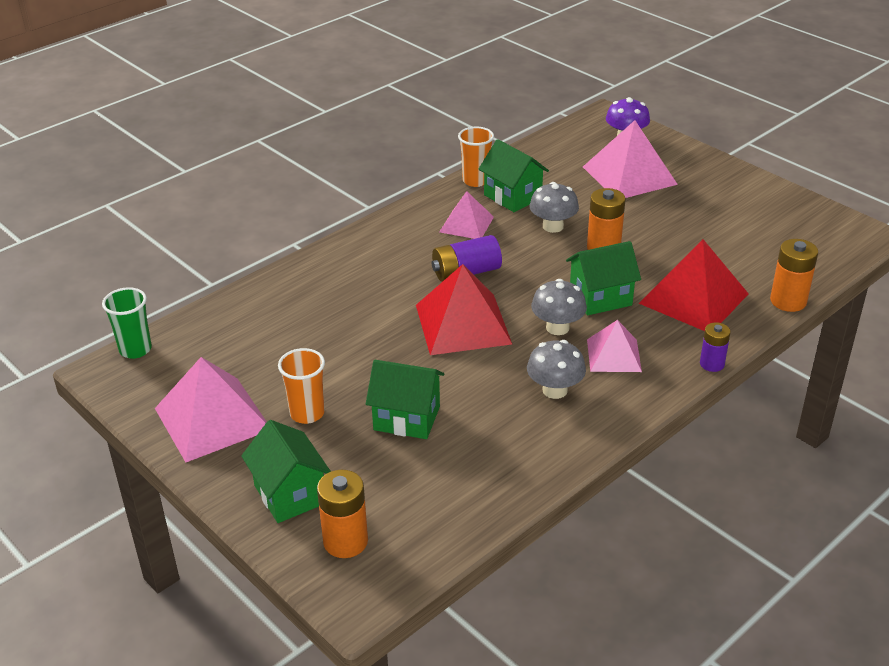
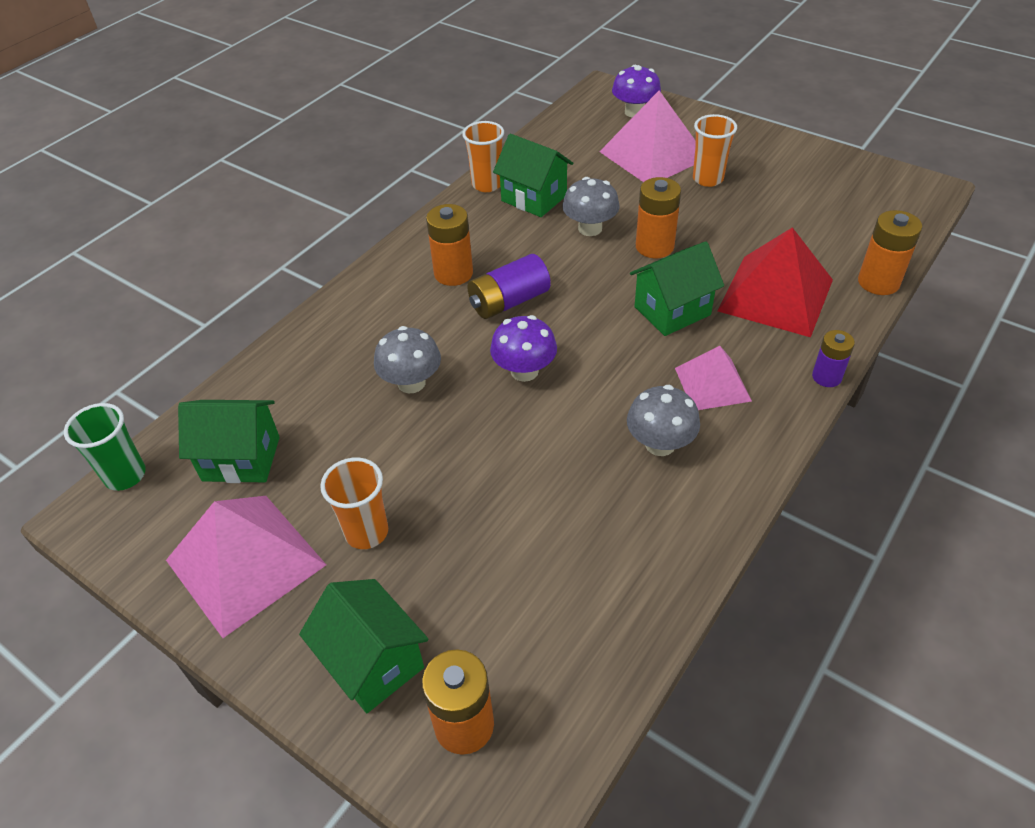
camera: 10 degrees left, 10 degrees up
green house [366,360,445,439] -> green house moved to [178,400,280,483]
red pyramid [416,264,512,355] -> purple mushroom [490,315,557,382]
pink pyramid [439,191,494,239] -> none
grey mushroom [531,279,587,335] -> grey mushroom moved to [374,326,441,393]
none -> orange battery [426,204,473,286]
none -> orange cup [693,114,737,187]

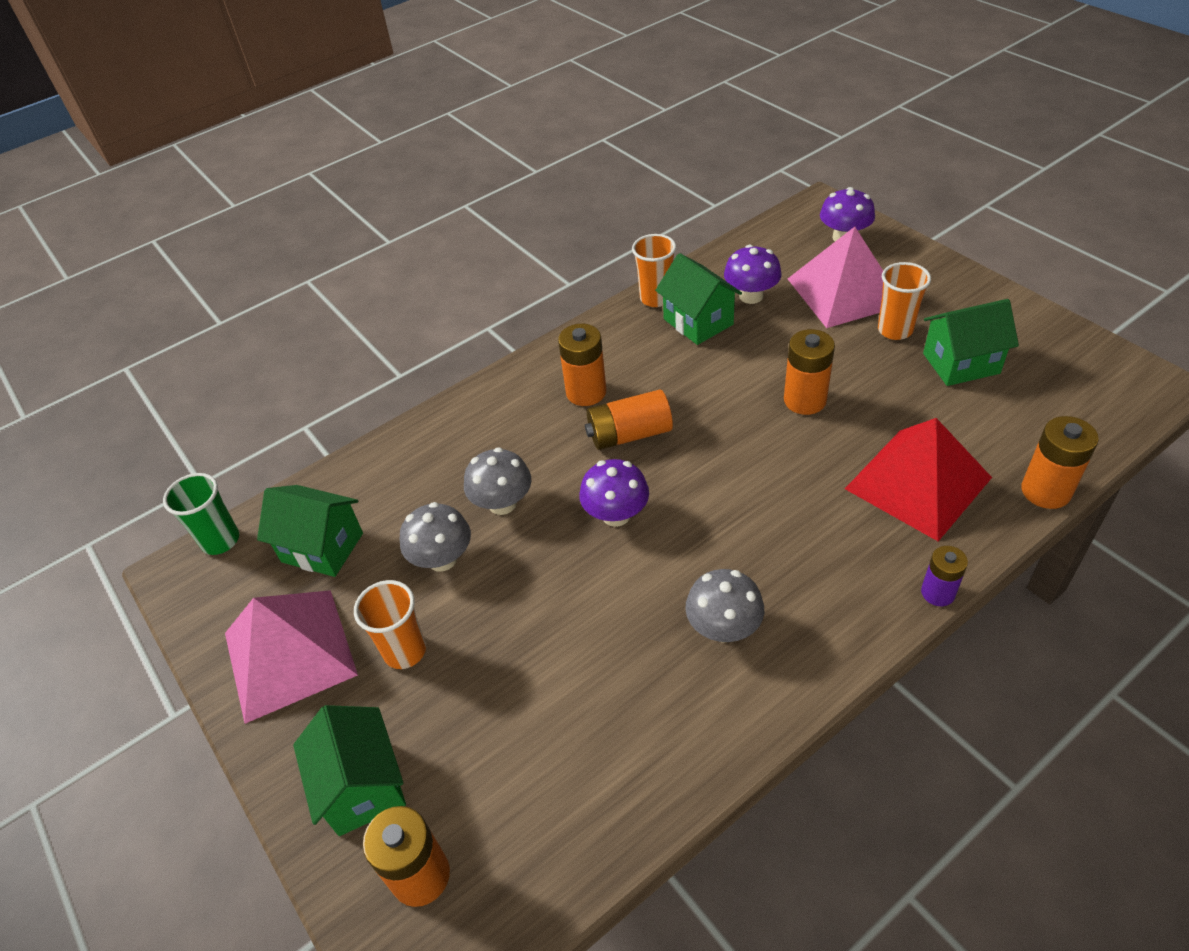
camera: 20 degrees right, 0 degrees up
purple battery [467,254,551,319] -> orange battery [585,390,673,450]
grey mushroom [562,177,620,236] -> grey mushroom moved to [400,502,471,572]
green house [630,241,724,336] -> green house moved to [923,299,1019,386]
pink pyramid [675,346,752,410] -> none
none -> purple mushroom [724,245,782,304]

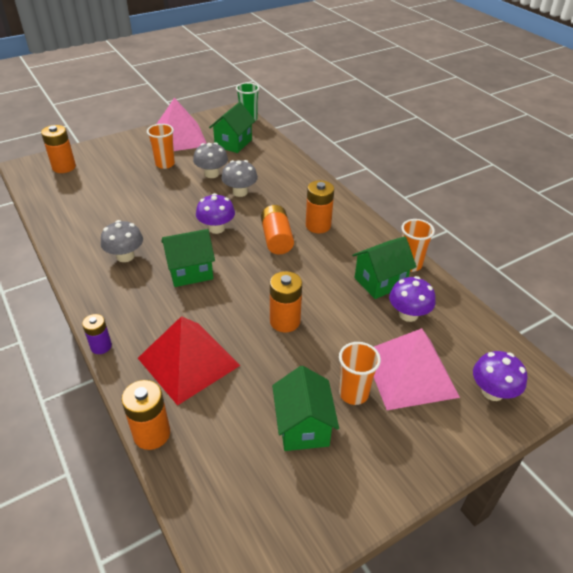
camera: 90 degrees right, 5 degrees down
green house [293,705,406,836] -> green house moved to [161,229,215,287]

